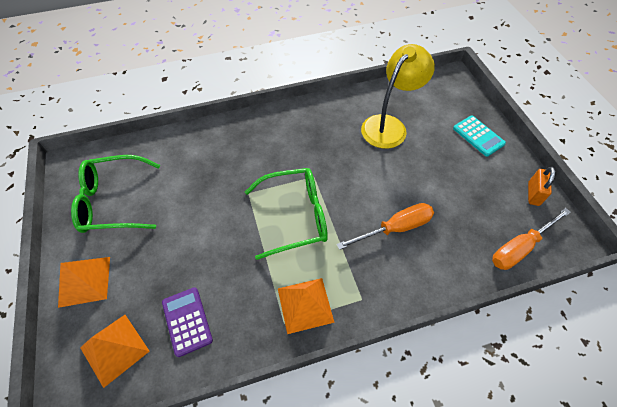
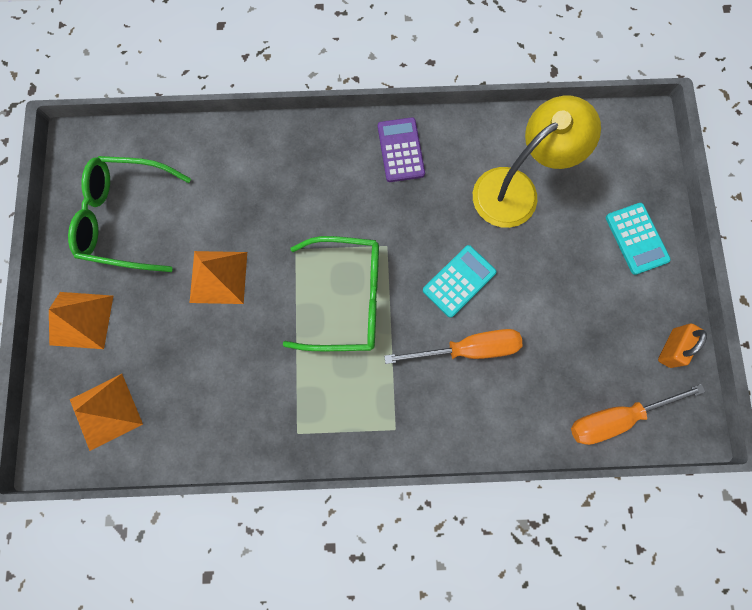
camera: 15 degrees right, 20 degrees up
purple calculator [162,287,213,357] -> purple calculator moved to [378,117,425,182]
orange pyramid [278,278,335,334] -> orange pyramid moved to [190,251,247,304]
none -> turquoise calculator [423,245,497,318]

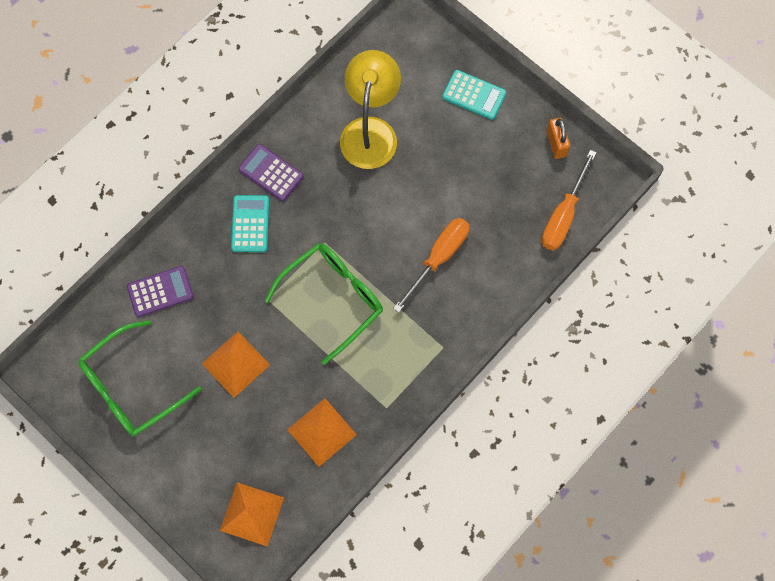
camera: 45 degrees left, 5 degrees down
orange pyramid [49,292,113,349] -> orange pyramid moved to [287,398,357,467]
turquoise calculator [423,245,497,318] -> turquoise calculator moved to [231,195,269,252]
none -> purple calculator [127,266,194,317]

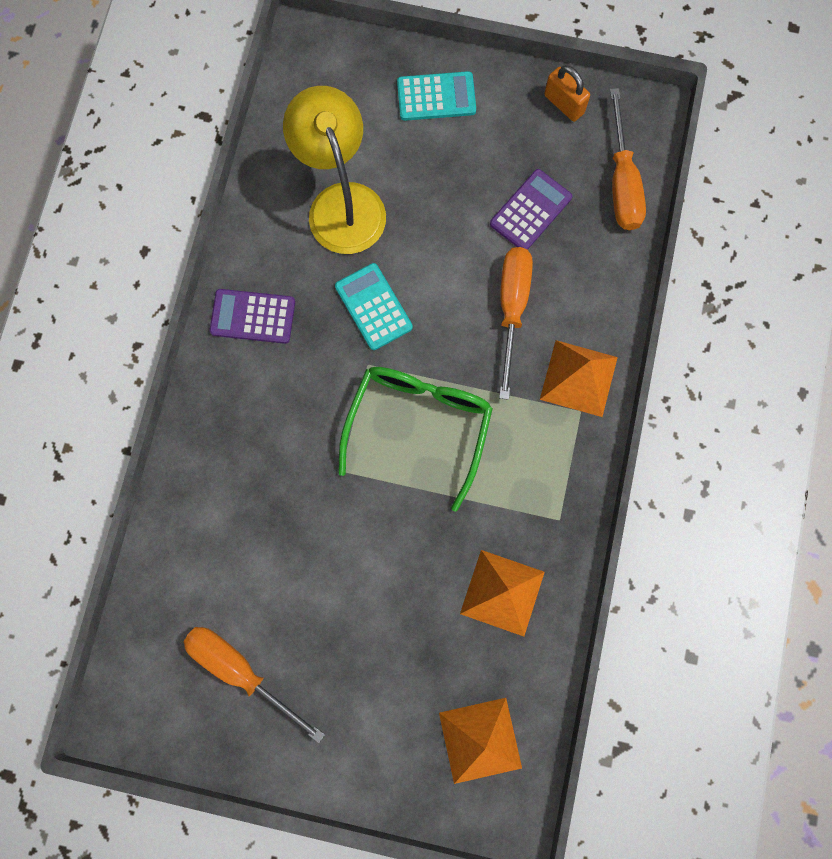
camera: 30 degrees left, 5 degrees up
green glasses [78,320,201,436] -> orange screwdriver [183,627,325,743]
purple calculator [127,266,194,317] -> purple calculator moved to [490,169,572,250]
orange pyramid [202,331,270,398] -> orange pyramid moved to [540,340,618,417]
turquoise calculator [231,195,269,252] -> turquoise calculator moved to [335,263,413,350]

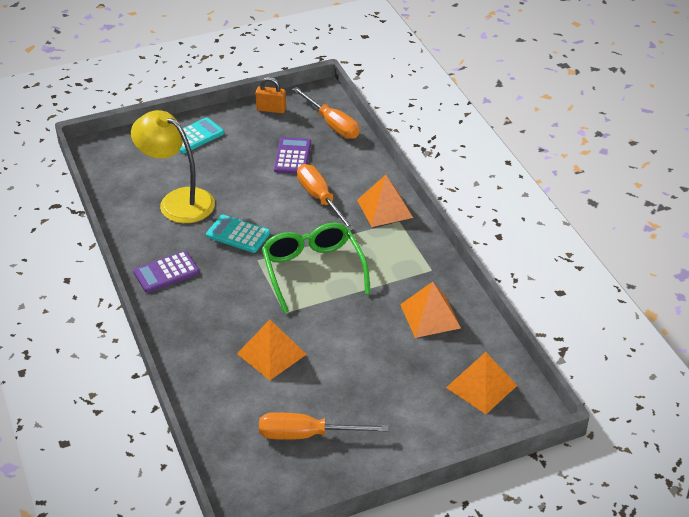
camera: 35 degrees left, 35 degrees down
none -> orange pyramid [237,320,307,380]

